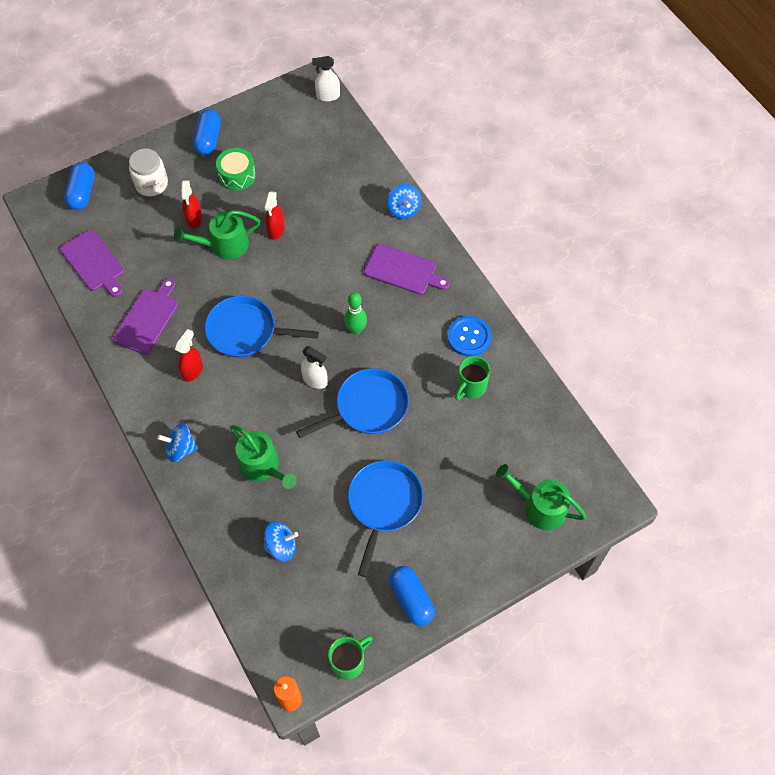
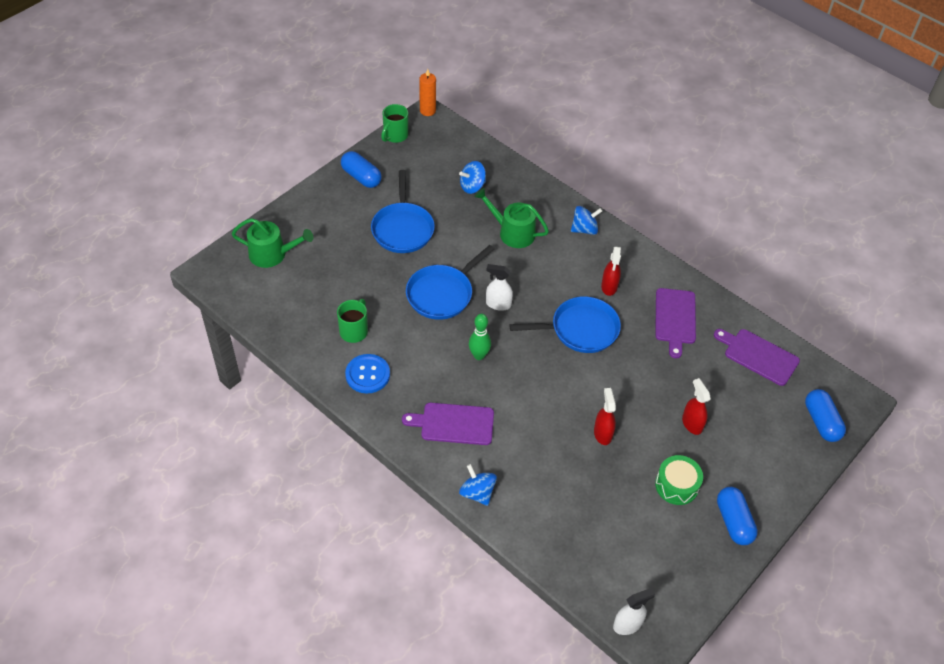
camera: 160 degrees right, 10 degrees down
white jar [129,148,168,196] -> none
green watering can [174,210,260,259] -> none

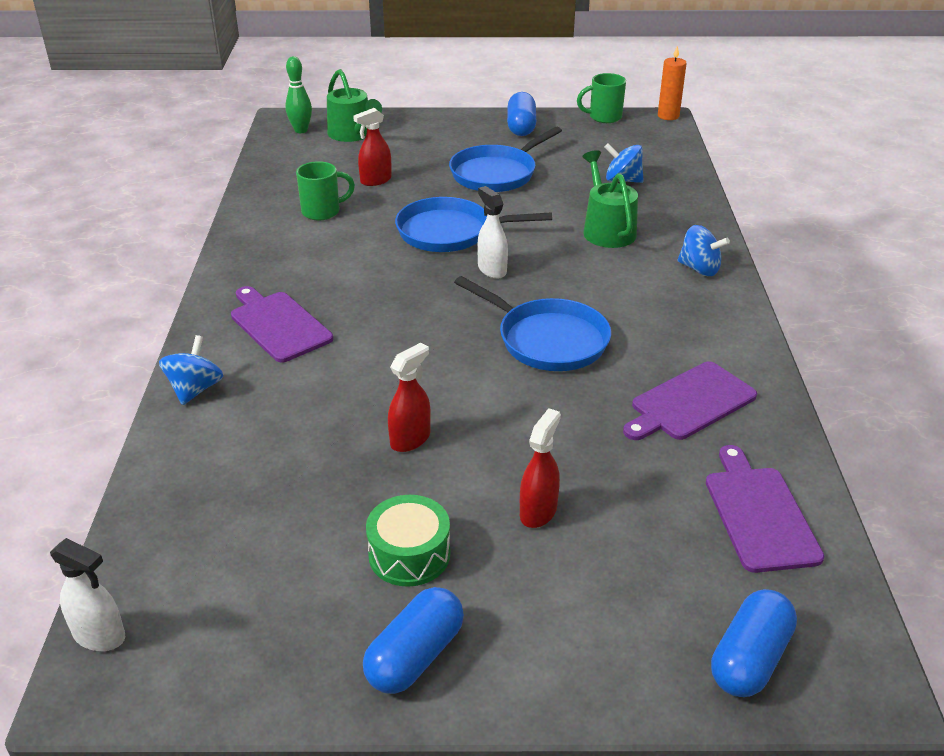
camera: 50 degrees right, 15 degrees down
blue button [345,354,390,394] -> none
green bowling pin [469,314,491,360] -> green bowling pin moved to [285,56,312,133]
red spray bottle [601,247,621,296] -> red spray bottle moved to [353,108,392,186]

